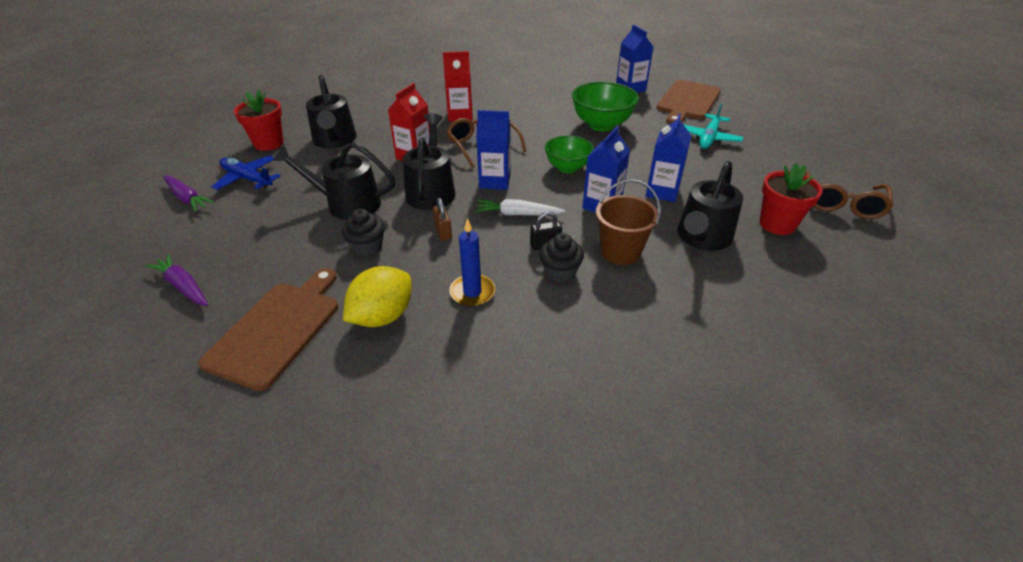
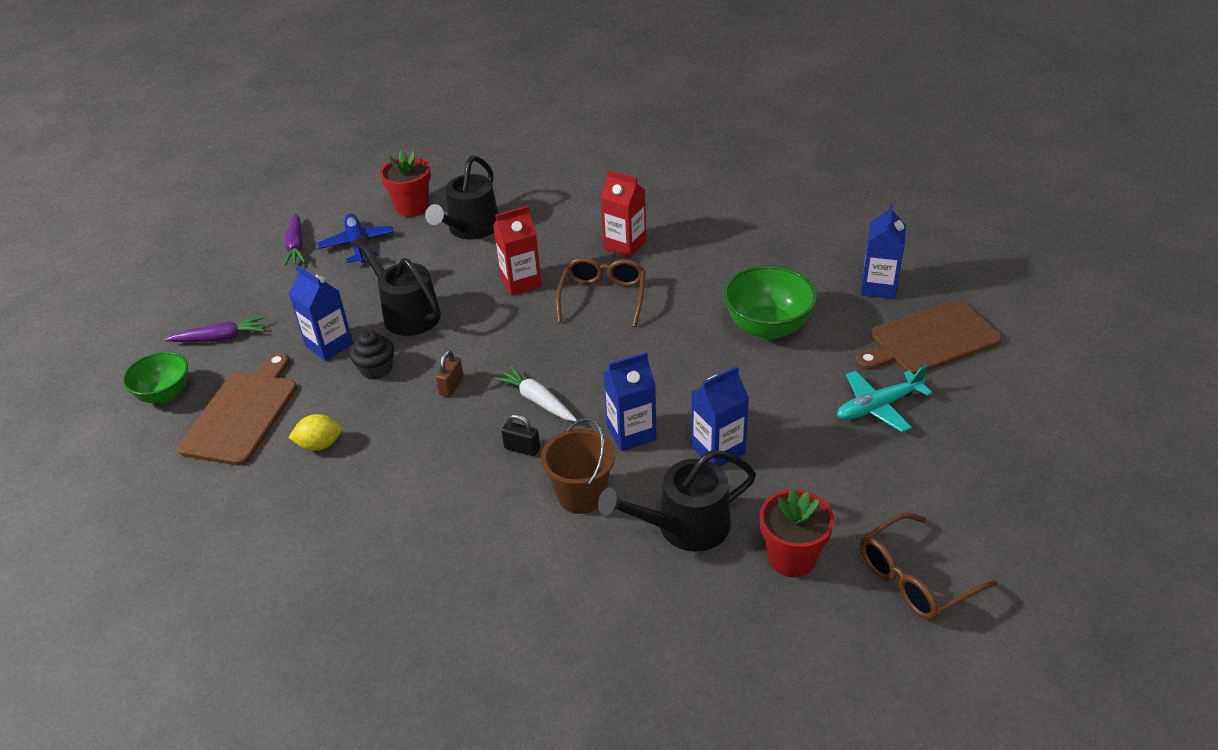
camera: 40 degrees right, 0 degrees up
purple carrot [145,254,208,306] -> purple carrot turned 90 degrees clockwise [164,316,265,342]
brown cutting board [198,268,338,391] -> brown cutting board turned 45 degrees counterclockwise [177,353,297,465]
yellow lemon [343,266,412,327] -> yellow lemon [288,414,342,451], size x0.64
black watering can [403,113,455,210] -> none
blue candle [449,218,495,306] -> none
blue carton [476,110,511,190] -> blue carton moved to [289,265,353,361]
black cupcake [539,233,584,283] -> none
green bowl [545,135,594,173] -> green bowl moved to [123,352,188,403]

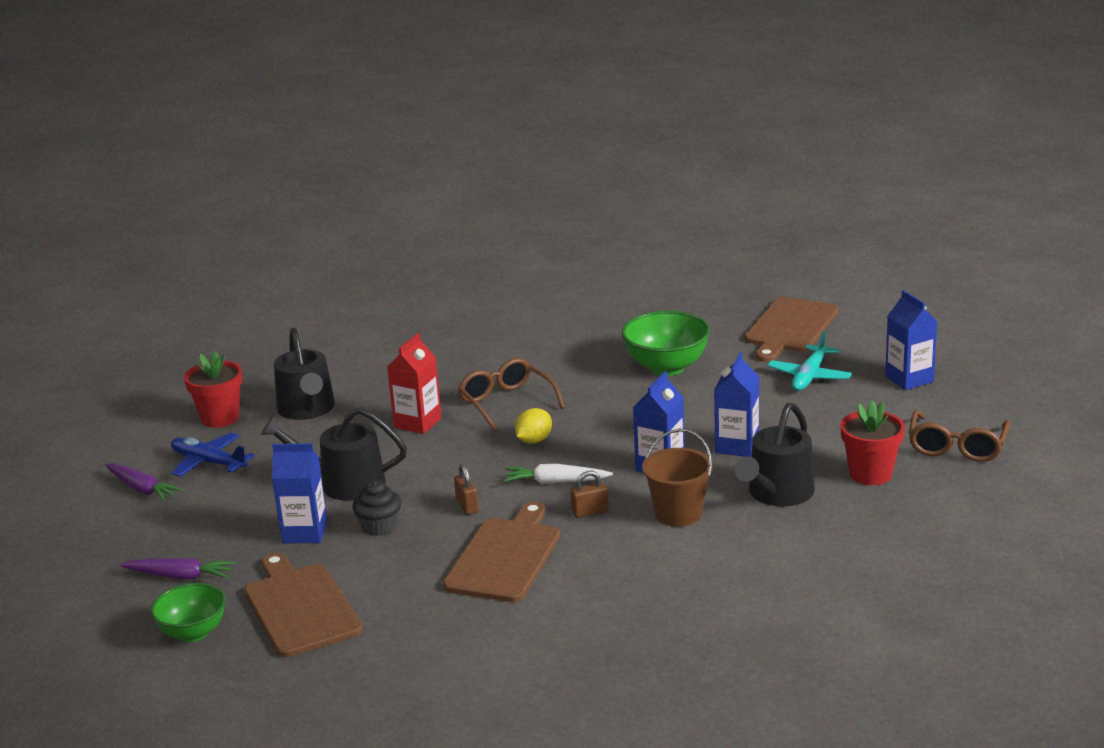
camera: 40 degrees left, 15 degrees down
purple carrot [164,316,265,342] -> purple carrot turned 60 degrees clockwise [120,558,235,579]
yellow lemon [288,414,342,451] -> yellow lemon moved to [515,408,552,444]
black padlock [502,414,540,456] -> brown padlock [571,471,608,518]
red carton [600,170,646,258] -> none
blue carton [861,204,906,299] -> blue carton moved to [885,290,937,390]
none -> brown cutting board [443,502,560,602]

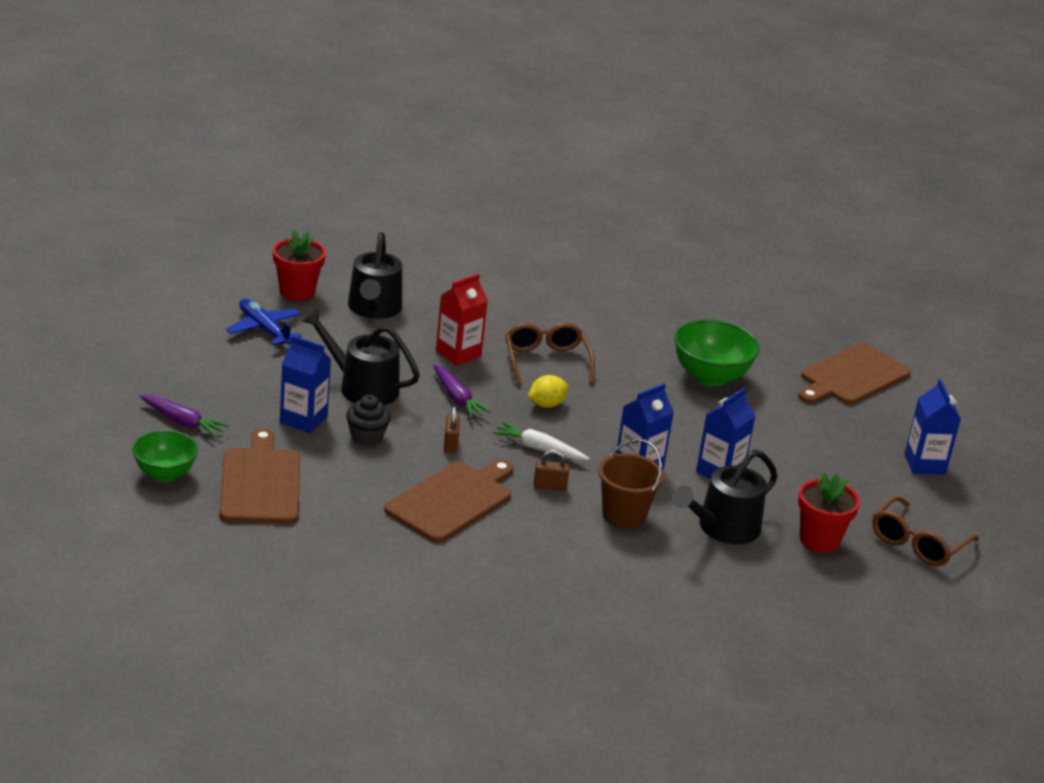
camera: 15 degrees right, 5 degrees up
purple carrot [105,463,183,501] -> purple carrot moved to [433,364,491,418]
turquoise plane [767,330,852,391] -> none

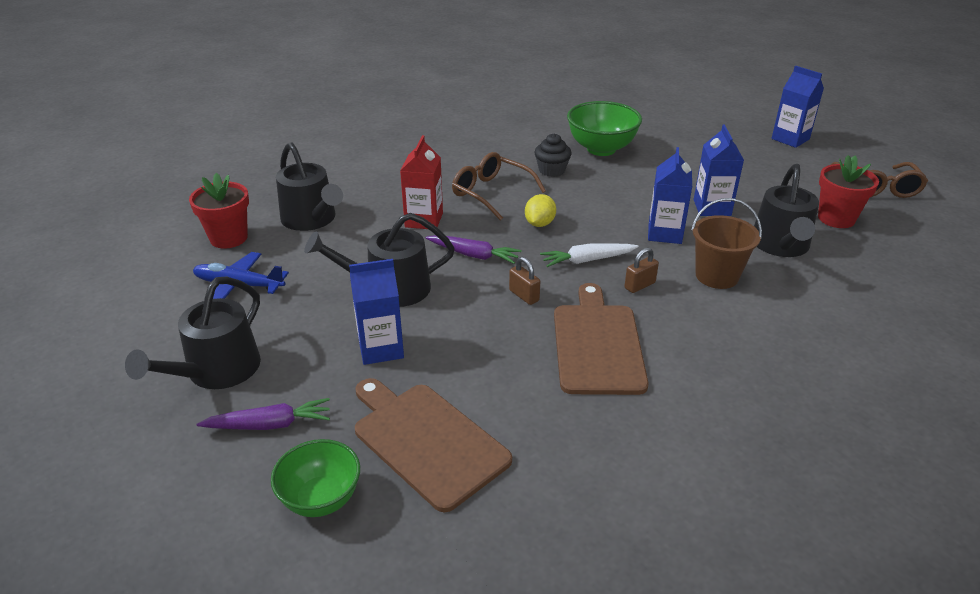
camera: 35 degrees left, 5 degrees up
black cupcake [346,395,391,445] -> black cupcake moved to [535,133,572,177]
brown cutting board [798,343,911,404] -> none
none -> black watering can [125,276,261,389]

